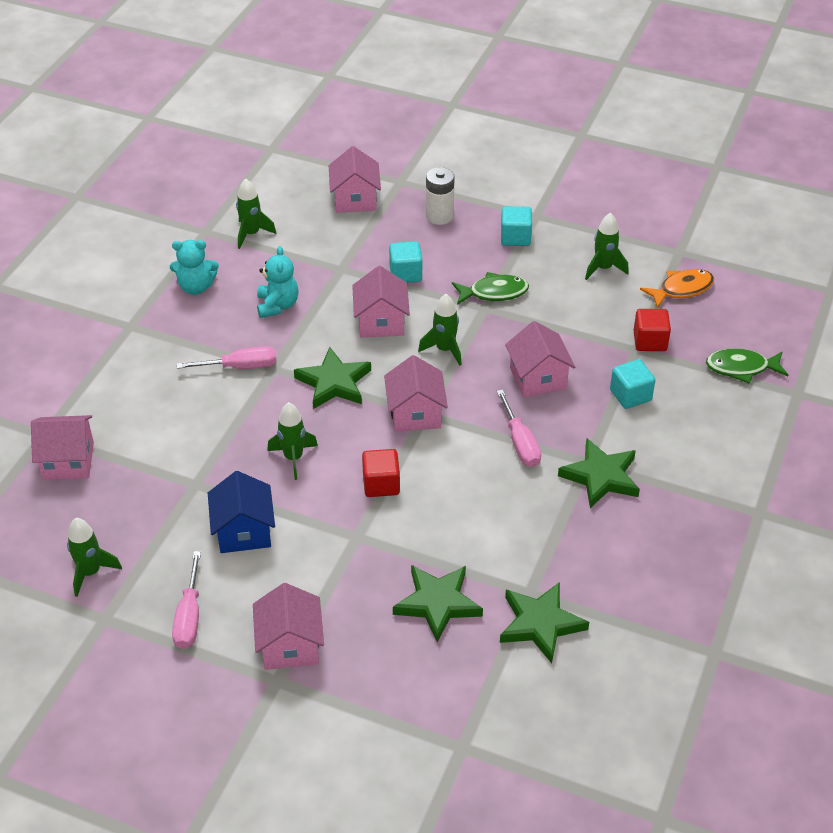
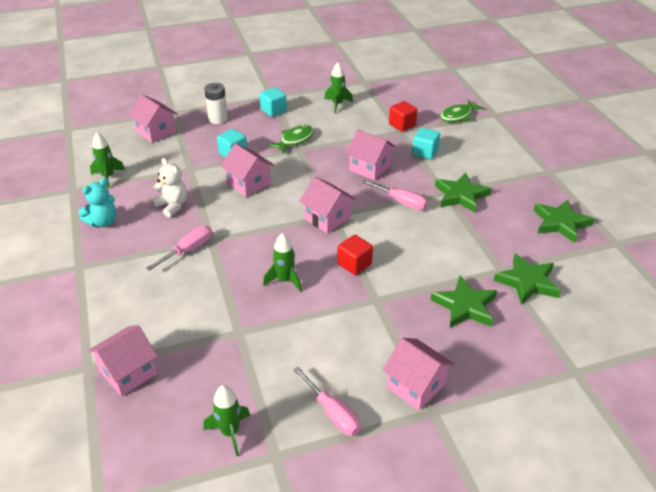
camera: 40 degrees left, 5 degrees down
blue house [208,471,275,553] -> none
turquoise teddy bear [257,246,299,318] -> white teddy bear [152,158,187,218]
green star [294,347,371,409] -> green star moved to [534,200,594,243]
green rocket [418,294,462,366] -> none
orange fish [640,269,714,309] -> none

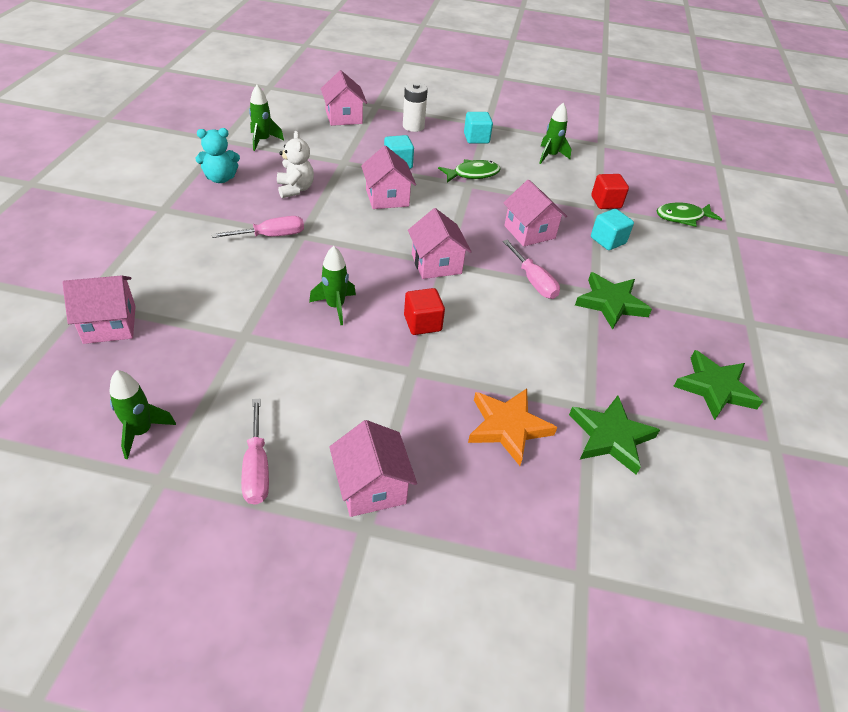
camera: 25 degrees right, 5 degrees up
green star [431,276,497,328] -> orange star [468,388,557,466]

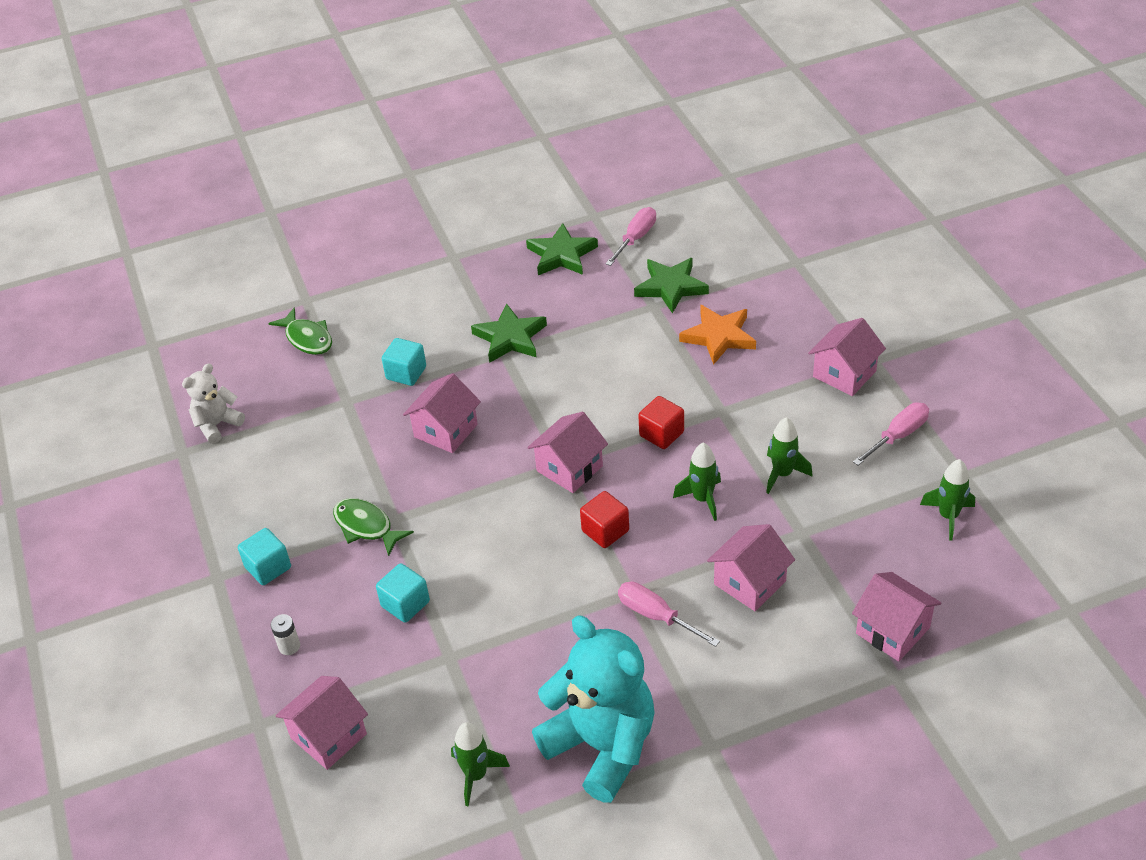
camera: 115 degrees left, 0 degrees up
turquoise teddy bear [195,128,240,183] -> turquoise teddy bear [532,616,655,803], size x1.96
white teddy bear [277,131,314,198] -> white teddy bear moved to [182,363,245,444]
pink house [361,145,416,209] -> pink house moved to [707,524,795,612]
white battery [403,82,428,132] -> white battery [270,614,300,655], size x0.60
pink screwdriver [503,240,560,299] -> pink screwdriver moved to [605,207,656,266]
green rocket [540,103,571,164] -> green rocket moved to [766,417,813,494]
red cube [591,174,629,209] -> red cube moved to [580,491,629,548]

